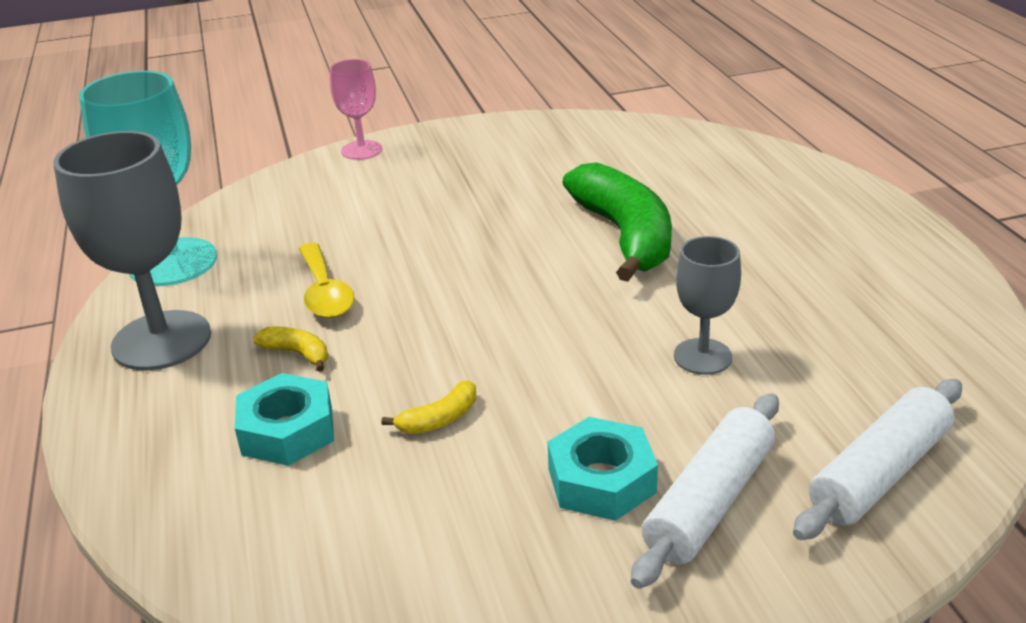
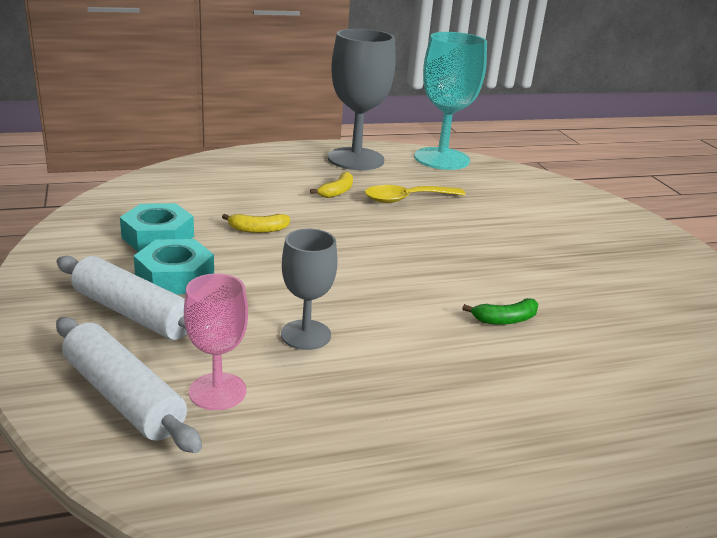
camera: 85 degrees right, 5 degrees down
turquoise nut [235,373,334,466] -> turquoise nut moved to [120,203,194,252]
pink goblet [330,59,382,160] -> pink goblet moved to [184,274,248,410]
yellow banana [381,380,476,434] -> yellow banana turned 60 degrees counterclockwise [222,214,290,233]
green banana [562,162,672,282] -> green banana [462,298,538,325], size x0.41

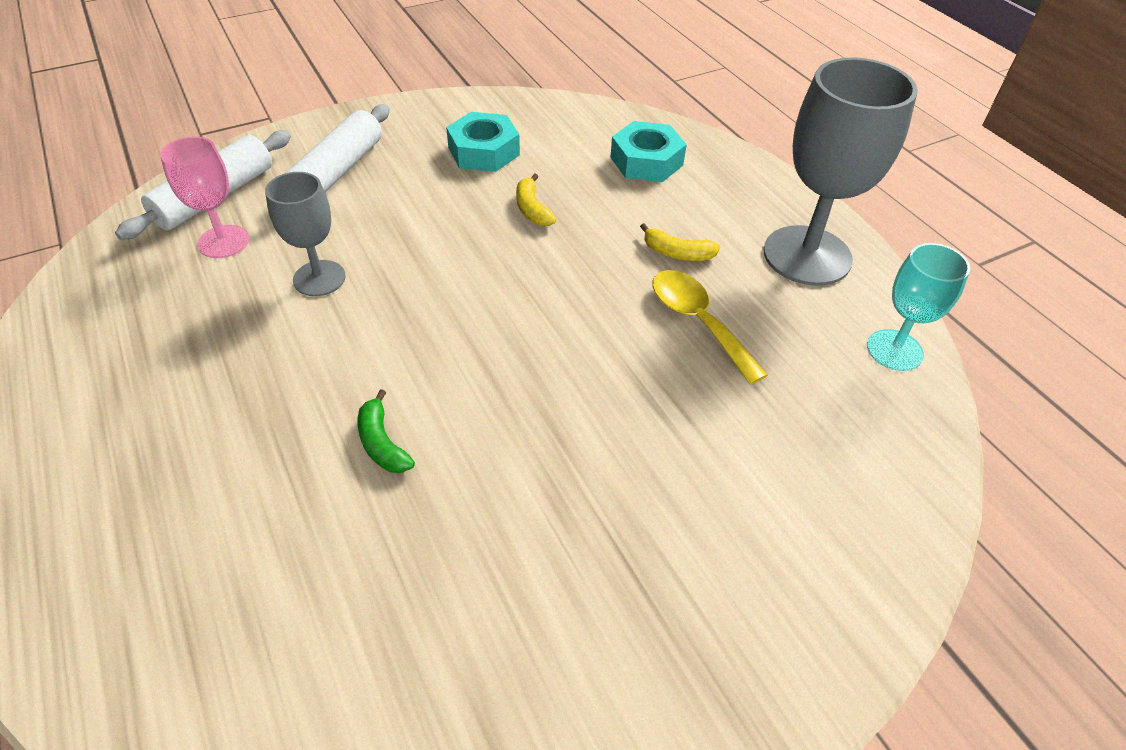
camera: 80 degrees right, 20 degrees up
turquoise nut [134,239,214,294] -> turquoise nut moved to [610,121,687,182]
turquoise goblet [414,32,487,170] -> turquoise goblet [867,243,970,371], size x0.56

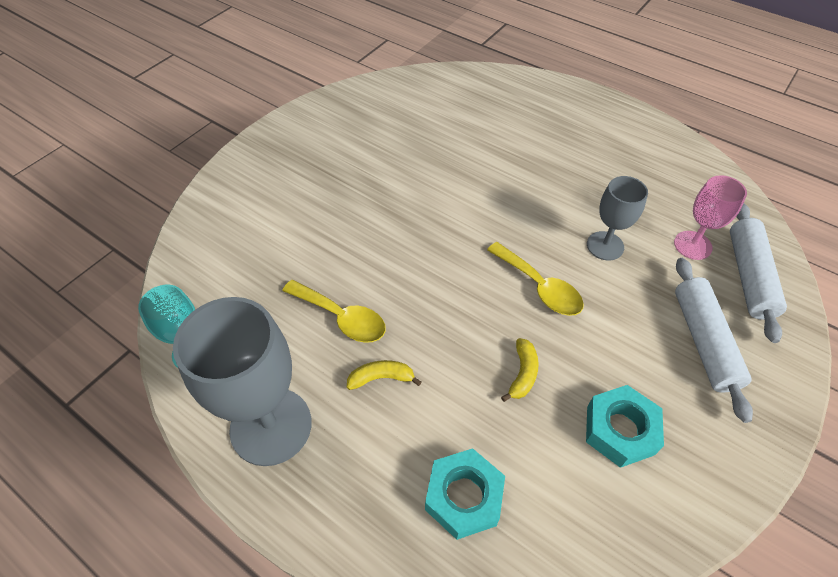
camera: 155 degrees right, 5 degrees up
green banana [357,389,415,473] -> none
yellow banana [516,173,556,226] -> yellow banana turned 60 degrees clockwise [501,338,538,402]
none -> yellow spoon [487,242,584,316]

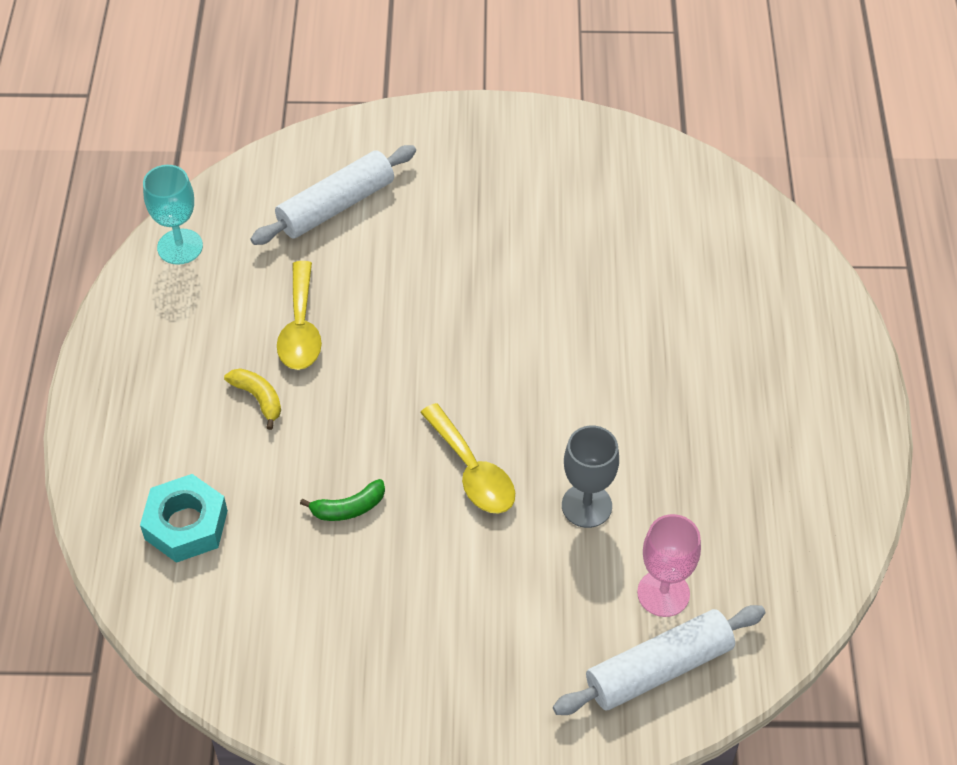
camera: 55 degrees right, 0 degrees up
grey goblet [173,297,312,466] -> none
yellow spoon [487,242,584,316] -> yellow spoon turned 45 degrees counterclockwise [420,403,515,513]
yellow banana [501,338,538,402] -> green banana [300,479,385,521]
turquoise nut [586,385,664,468] -> none
white rolling pin [675,258,753,423] -> white rolling pin moved to [251,145,416,245]

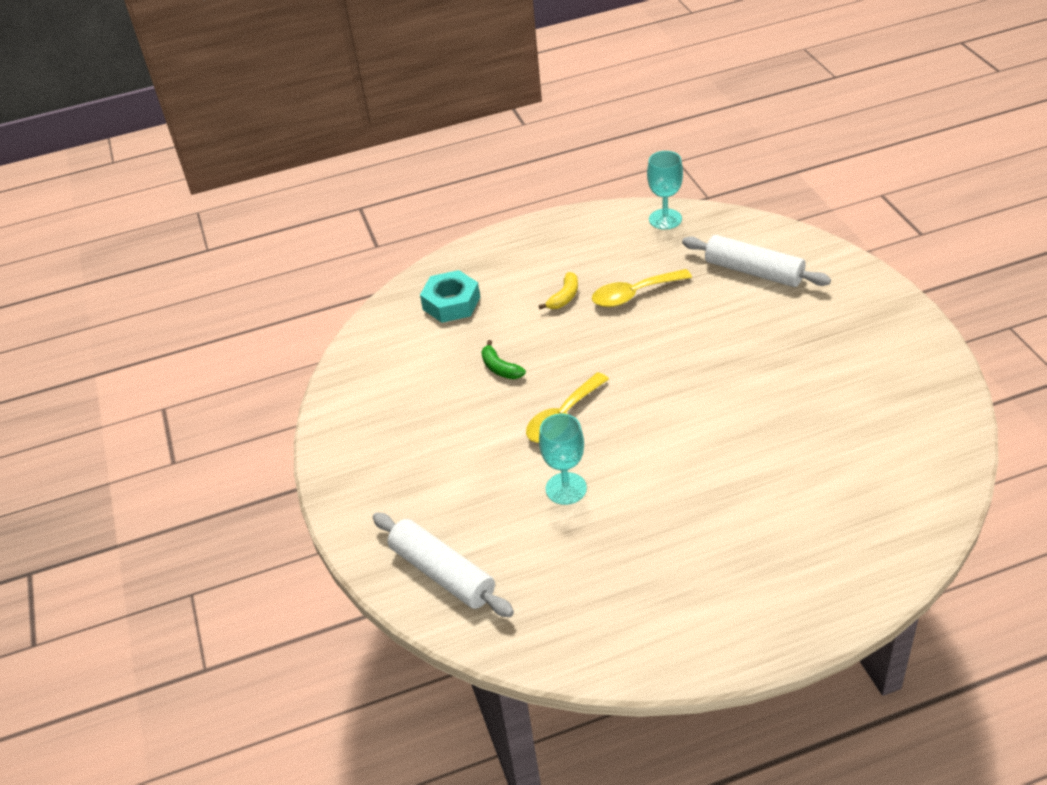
camera: 75 degrees right, 10 degrees down
grey goblet [562,426,619,528] -> turquoise goblet [539,413,587,505]
pink goblet [637,514,701,617] -> none

